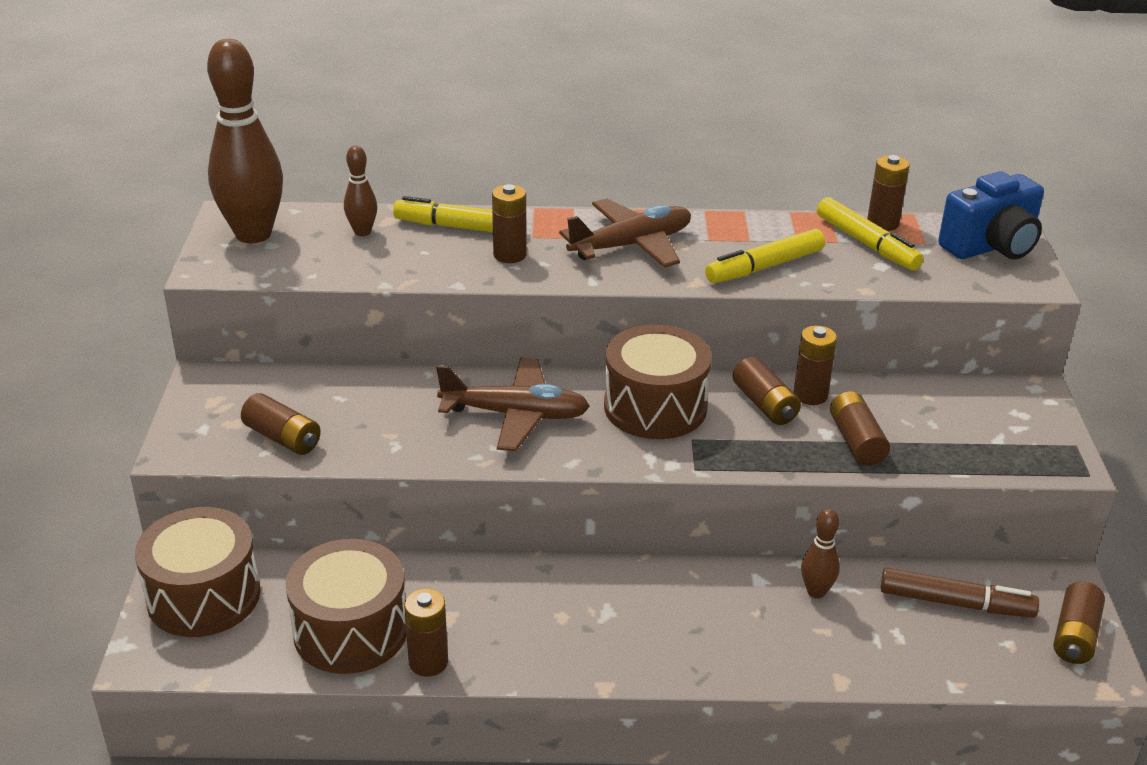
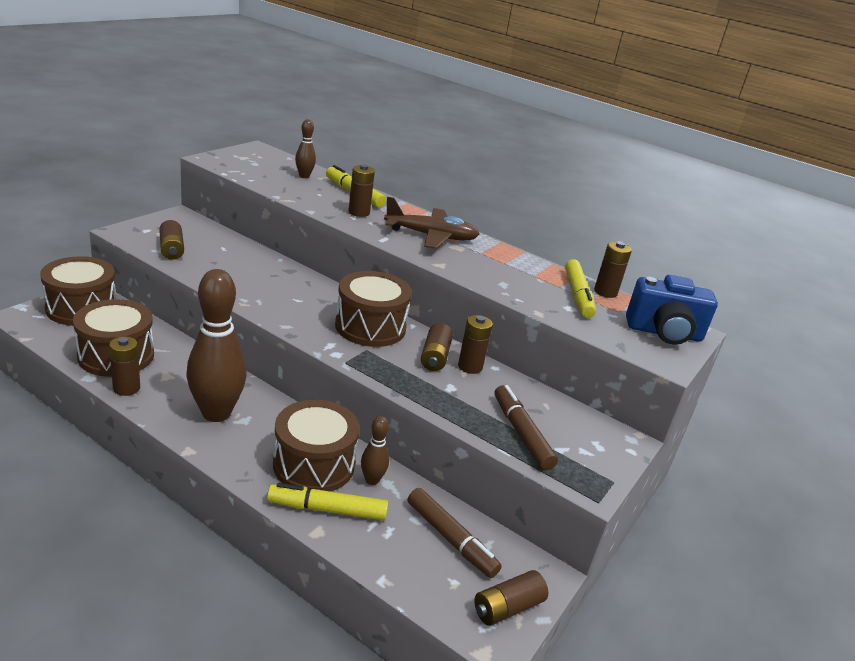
camera: 30 degrees right, 5 degrees down
brown bowling pin [207,39,283,243] -> brown bowling pin moved to [186,269,247,422]
brown plane [436,358,590,451] -> none
yellow marker [705,229,825,283] -> yellow marker moved to [267,483,388,521]
brown battery [830,391,890,466] -> none
none -> brown drum [273,400,360,491]
none -> brown marker [495,385,558,470]

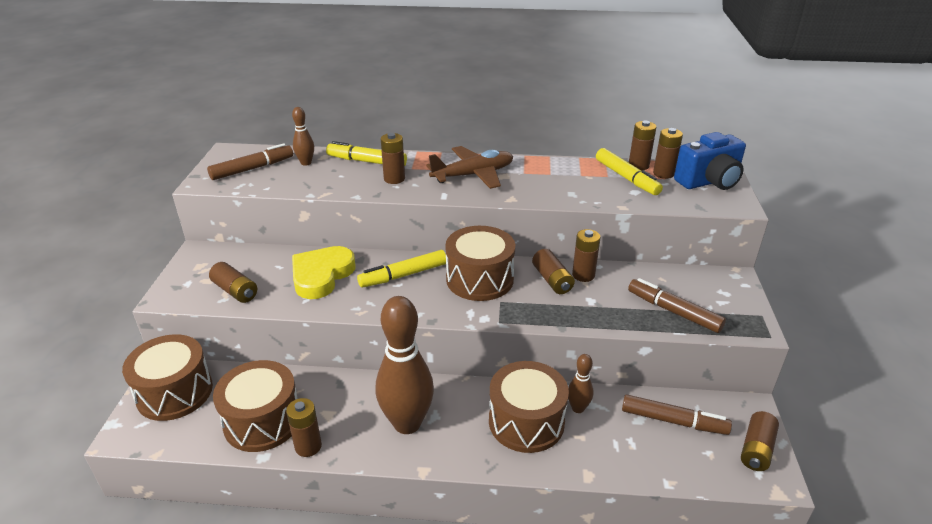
camera: 25 degrees left, 5 degrees up
yellow marker [267,483,388,521] -> yellow marker moved to [357,250,446,288]
none -> brown marker [207,143,293,180]
none -> yellow heart [292,246,355,299]
none -> brown battery [653,128,683,179]

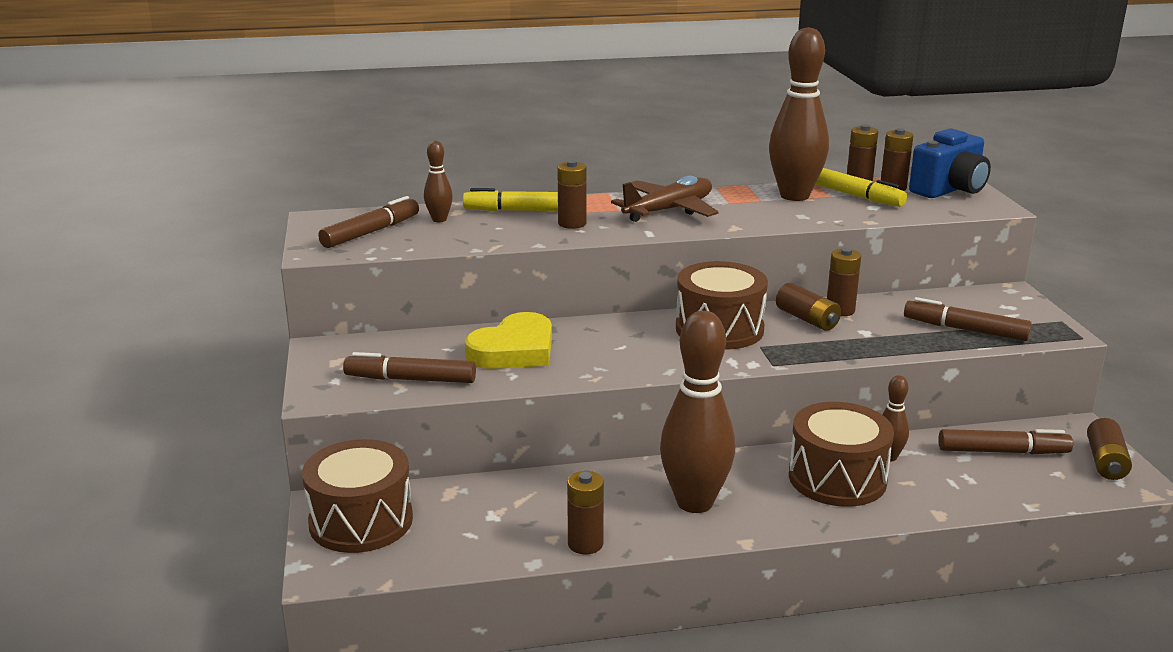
camera: 15 degrees left, 10 degrees down
brown battery [209,262,257,303] -> brown marker [343,352,476,383]
brown drum [213,360,297,452] -> none
yellow heart [292,246,355,299] -> yellow heart turned 150 degrees counterclockwise [465,312,552,369]
yellow marker [357,250,446,288] -> none
none -> brown bowling pin [769,27,829,201]

